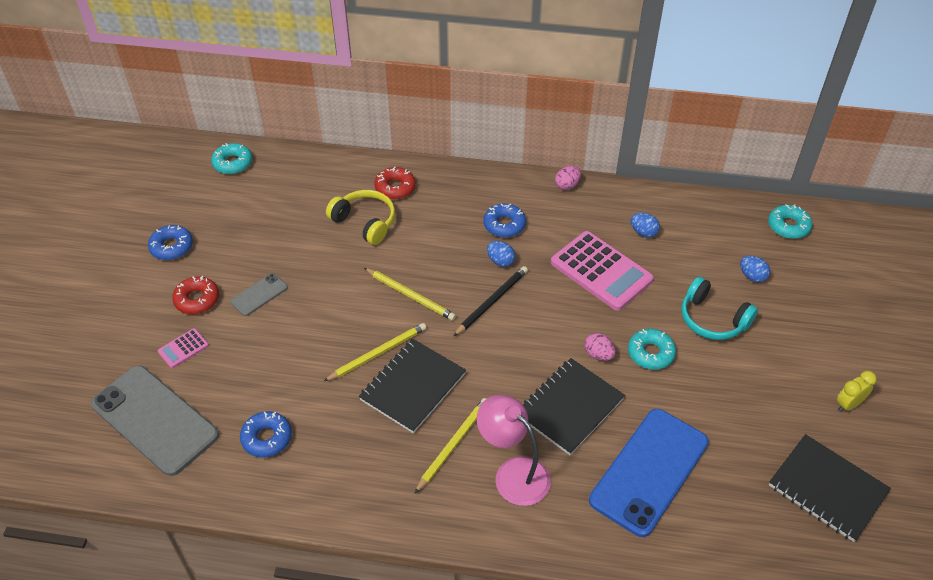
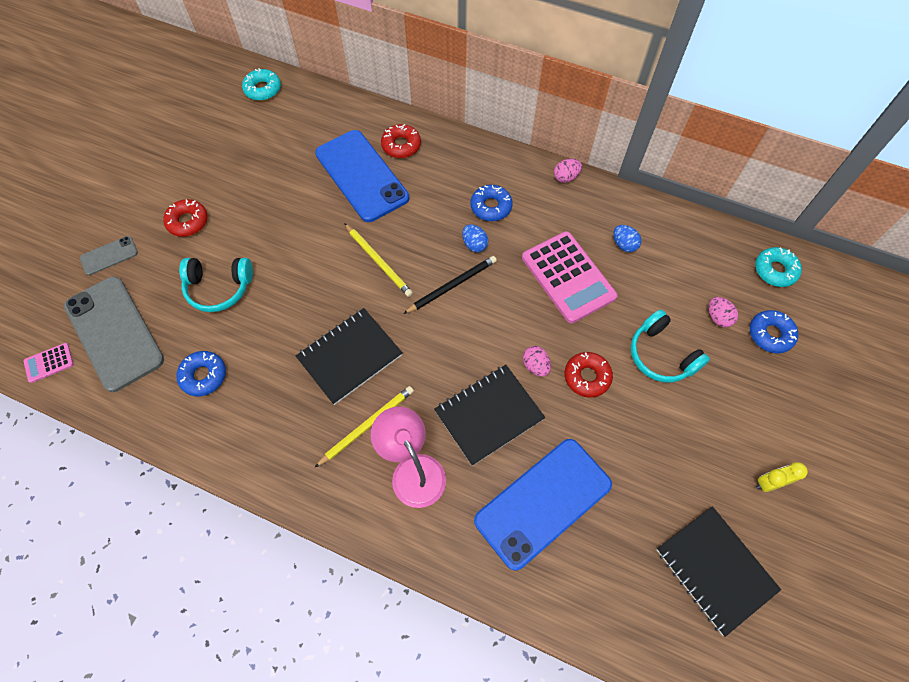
camera: 15 degrees right, 15 degrees up
blue donut [148,225,193,260] -> blue donut moved to [750,310,798,353]
pink calculator [158,328,209,368] -> pink calculator moved to [24,343,74,383]
grey phone [230,273,288,316] -> grey phone moved to [80,236,138,275]
yellow pencil [323,323,426,382] -> none
yellow headphones [326,190,395,245] -> blue phone [315,130,409,222]
turquoise donut [628,329,676,370] -> red donut [564,352,613,398]
blue egg [740,256,770,283] -> pink egg [709,297,738,327]
none -> turquoise headphones [179,258,253,312]

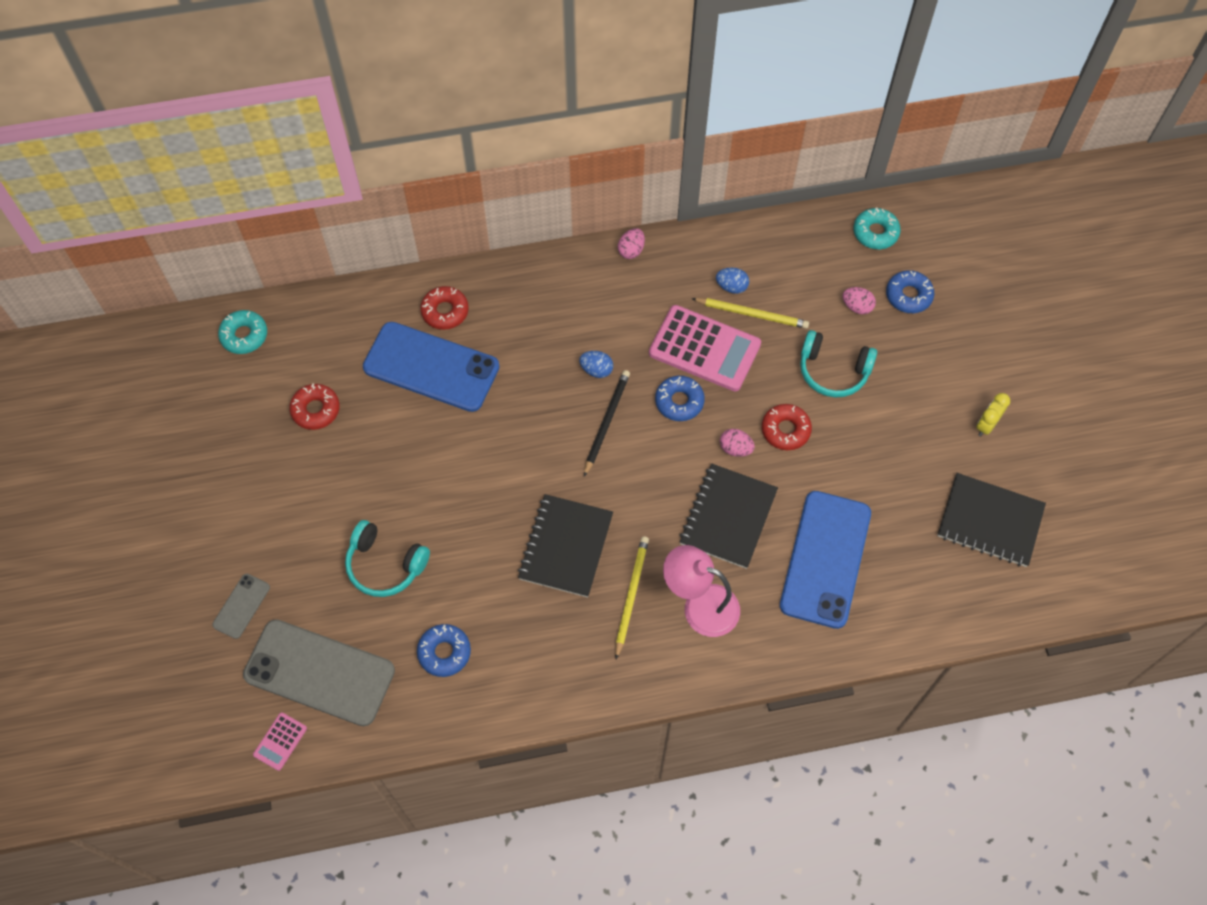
camera: 35 degrees left, 0 degrees up
red donut [163,199,208,237] -> red donut moved to [289,384,340,430]
turquoise headphones [179,258,253,312] -> turquoise headphones turned 60 degrees clockwise [345,520,430,597]
yellow pencil [344,223,413,297] -> yellow pencil moved to [691,298,809,329]
blue donut [471,185,513,221] -> blue donut moved to [655,376,705,421]

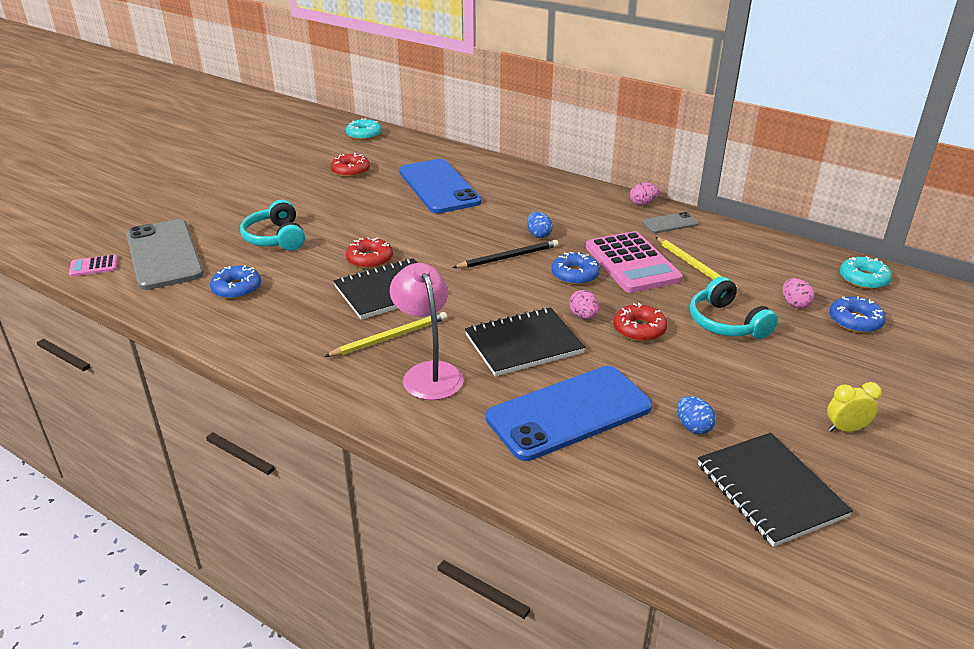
camera: 45 degrees right, 30 degrees down
grey phone [212,574,270,639] -> grey phone moved to [642,212,699,233]
red donut [420,286,469,330] -> red donut moved to [346,237,393,269]
blue egg [716,268,749,294] -> blue egg moved to [677,396,716,434]

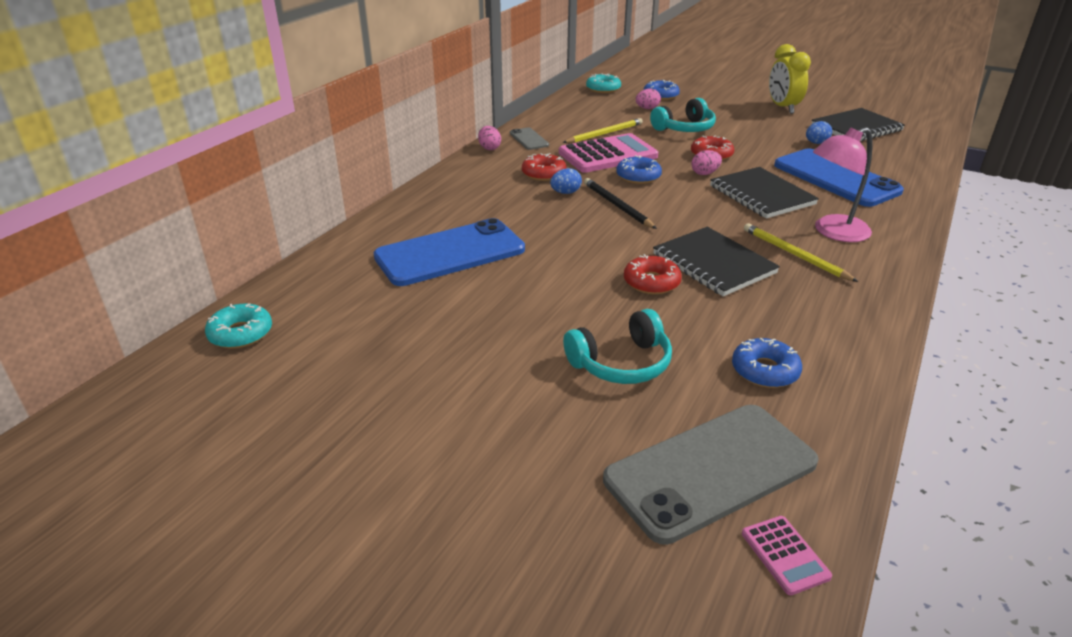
camera: 95 degrees left, 0 degrees up
red donut [331,153,370,177] -> red donut moved to [522,153,566,181]
yellow clock [827,382,882,432] -> yellow clock [769,44,811,114], size x1.71

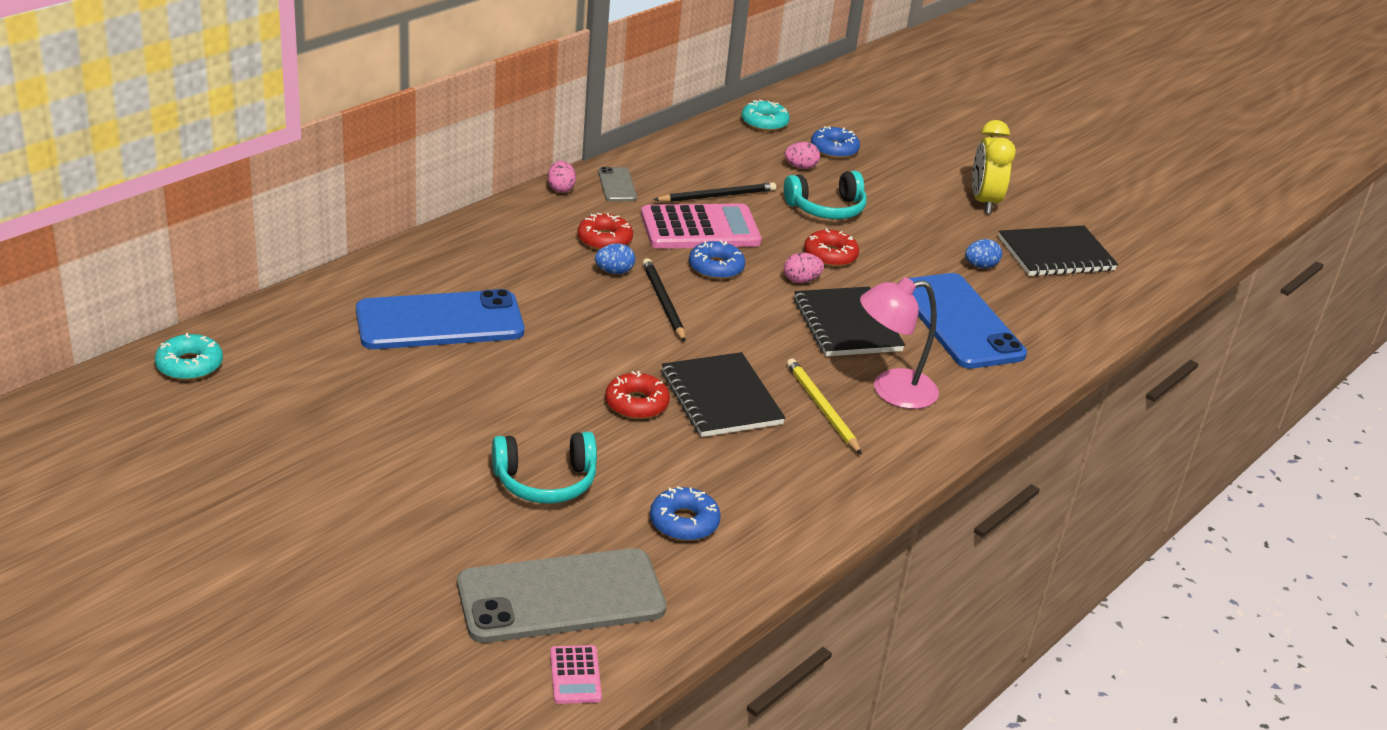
camera: 10 degrees right, 0 degrees up
yellow pencil [563,118,643,143] -> black pencil [653,182,776,202]

